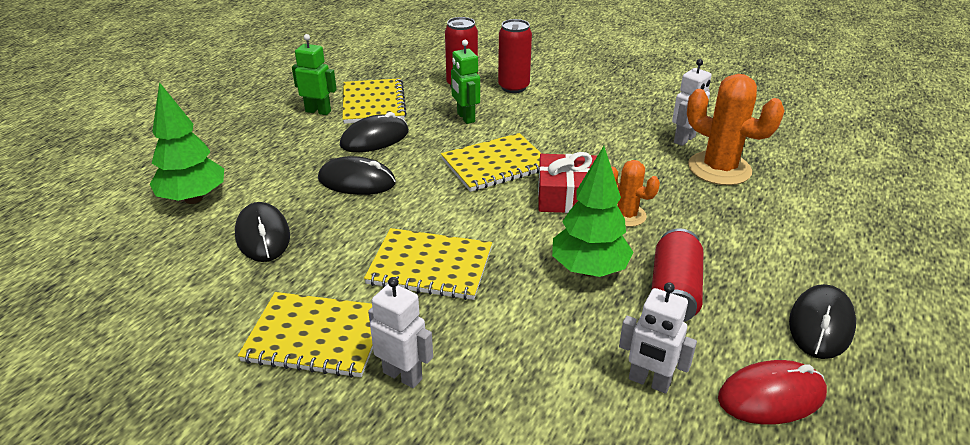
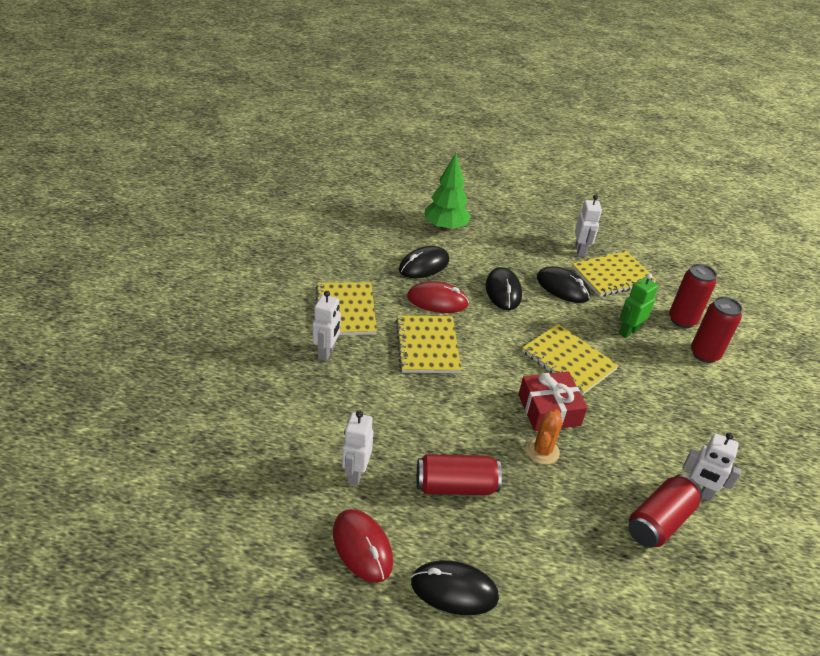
camera: 70 degrees right, 5 degrees up
green robot [292,34,337,115] -> white robot [575,195,602,257]
green tree [552,146,633,277] -> none
orange cactus [687,74,785,185] -> red can [628,474,702,548]
none -> red mouse [407,281,469,313]

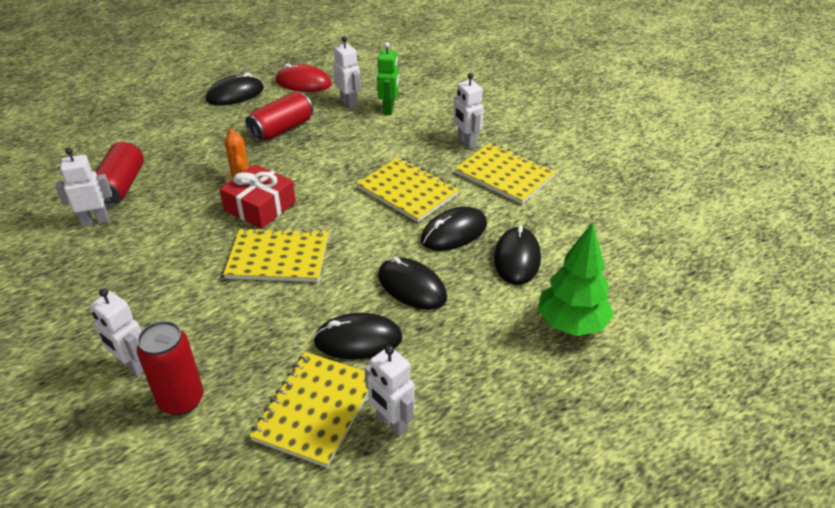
camera: 140 degrees right, 0 degrees up
red mouse [407,281,469,313] -> black mouse [421,207,487,251]
green robot [619,273,658,338] -> green robot moved to [377,42,399,115]
red can [691,296,742,363] -> white robot [90,288,144,377]

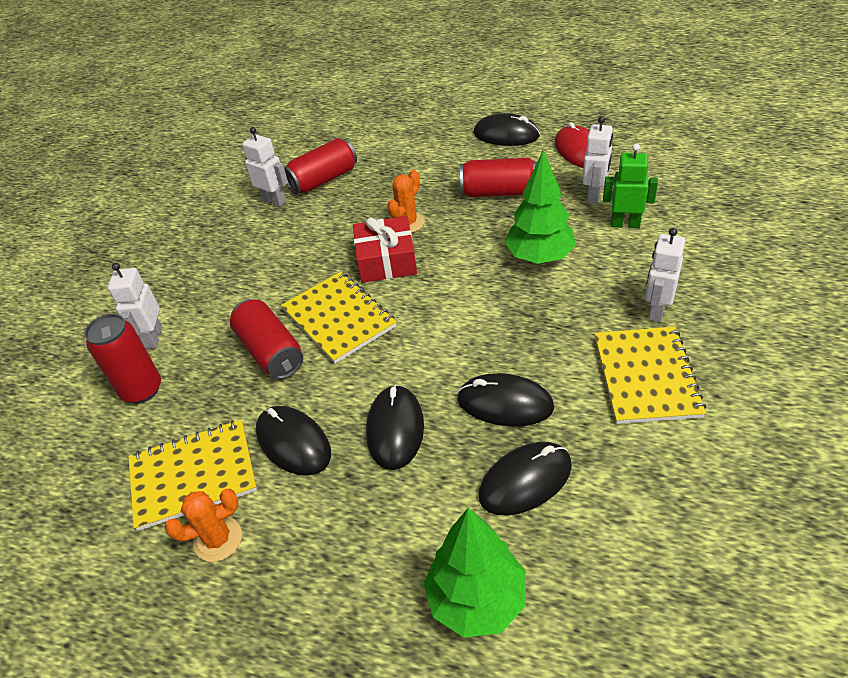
camera: 55 degrees right, 5 degrees up
yellow notebook [357,157,460,222] -> none
white robot [365,346,414,436] -> orange cactus [165,489,242,562]
green robot [377,42,399,115] -> green robot turned 135 degrees counterclockwise [603,143,658,228]
none -> red can [230,299,303,379]
none -> green tree [505,150,576,264]

